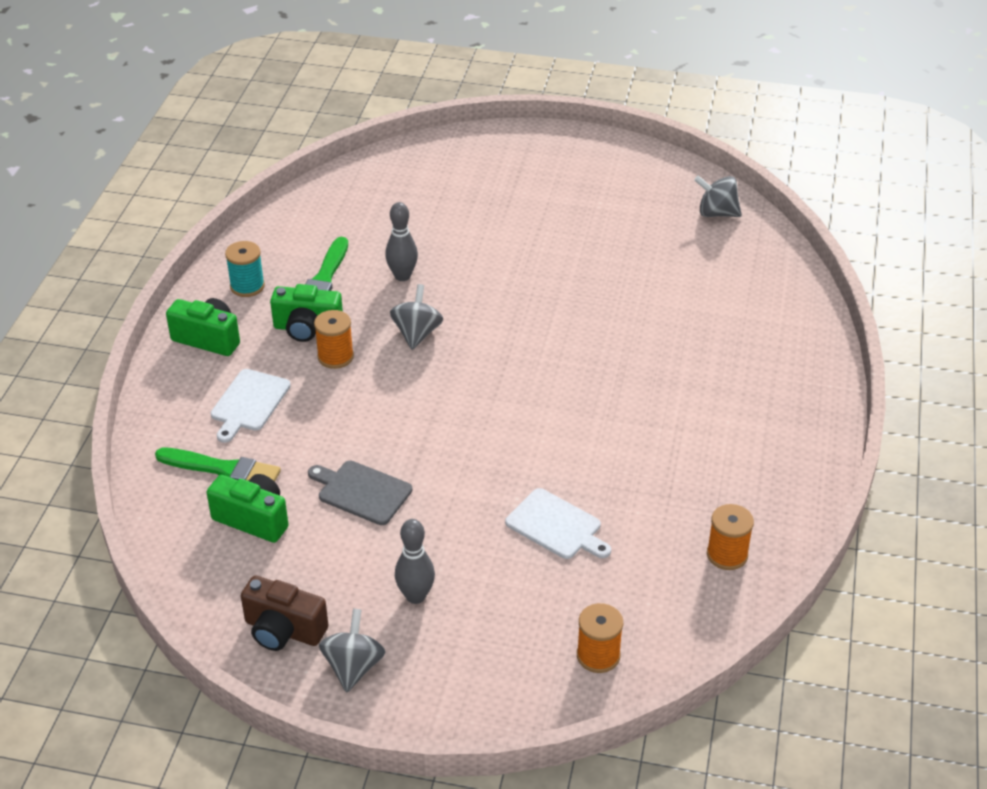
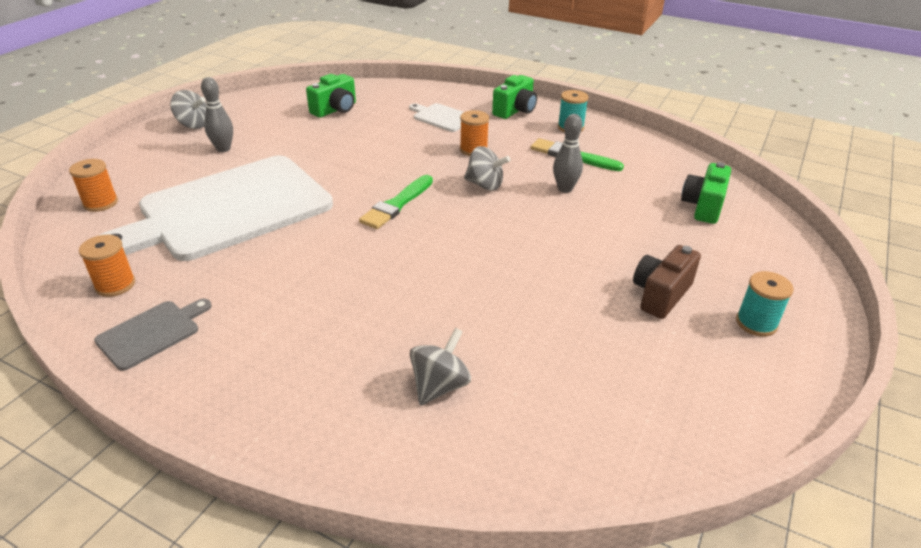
camera: 105 degrees right, 5 degrees down
green brush [155,448,281,482] -> green brush moved to [359,175,433,229]
brown camera [241,576,328,651] -> brown camera moved to [633,245,701,319]
green camera [270,284,343,342] -> green camera moved to [681,162,731,224]
grey cutting board [308,461,413,525] -> grey cutting board moved to [94,299,211,371]
white cutting board [505,488,611,559] -> white cutting board [100,155,333,261], size x2.48
grey spinning top [694,175,742,217] -> grey spinning top moved to [410,328,471,406]
none -> turquoise spool [736,271,794,336]

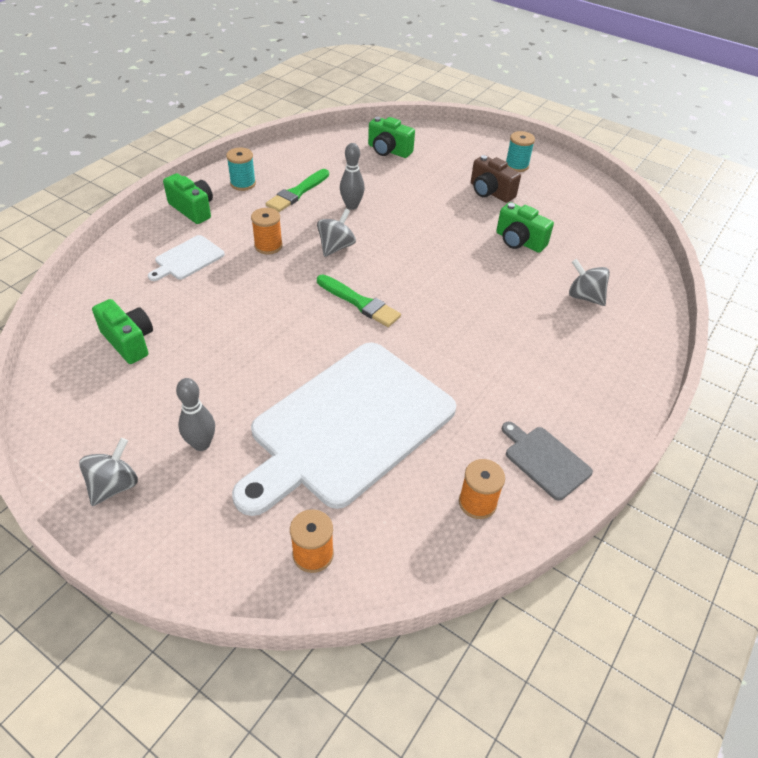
camera: 85 degrees left, 10 degrees up
white cutting board [100,155,333,261] -> white cutting board turned 75 degrees clockwise [232,342,456,516]
none -> green camera [496,202,554,253]

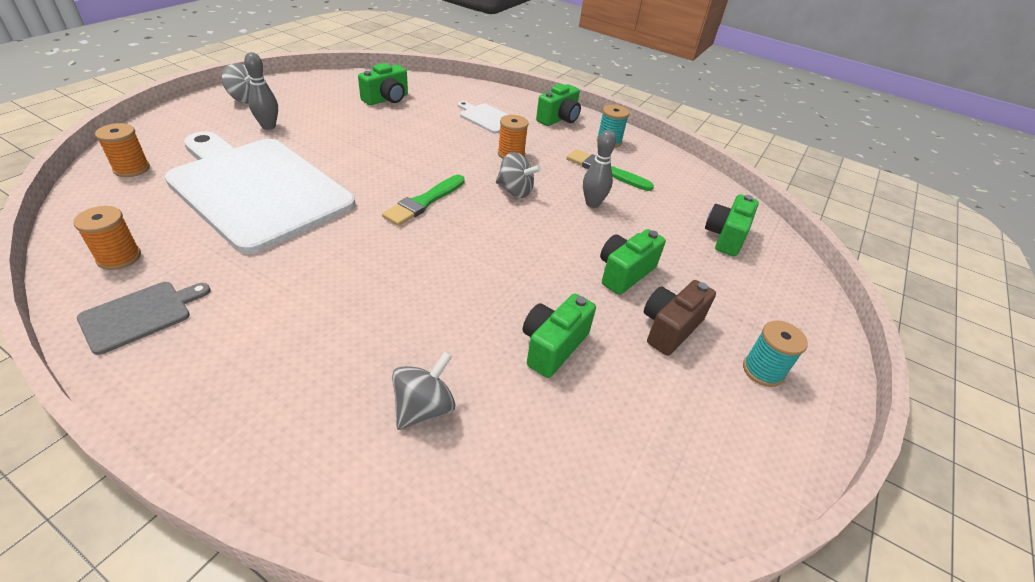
camera: 85 degrees right, 5 degrees down
none -> green camera [600,229,666,295]

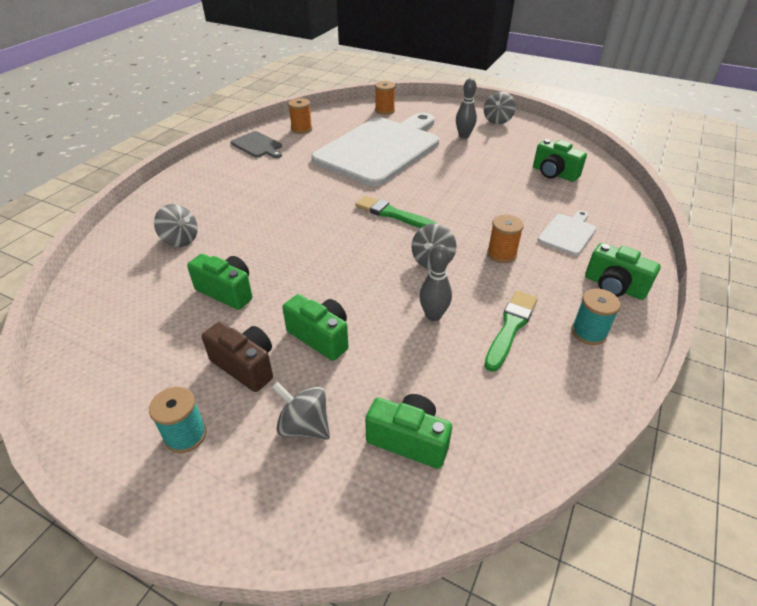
camera: 90 degrees right, 0 degrees up
none -> grey spinning top [272,382,330,440]

